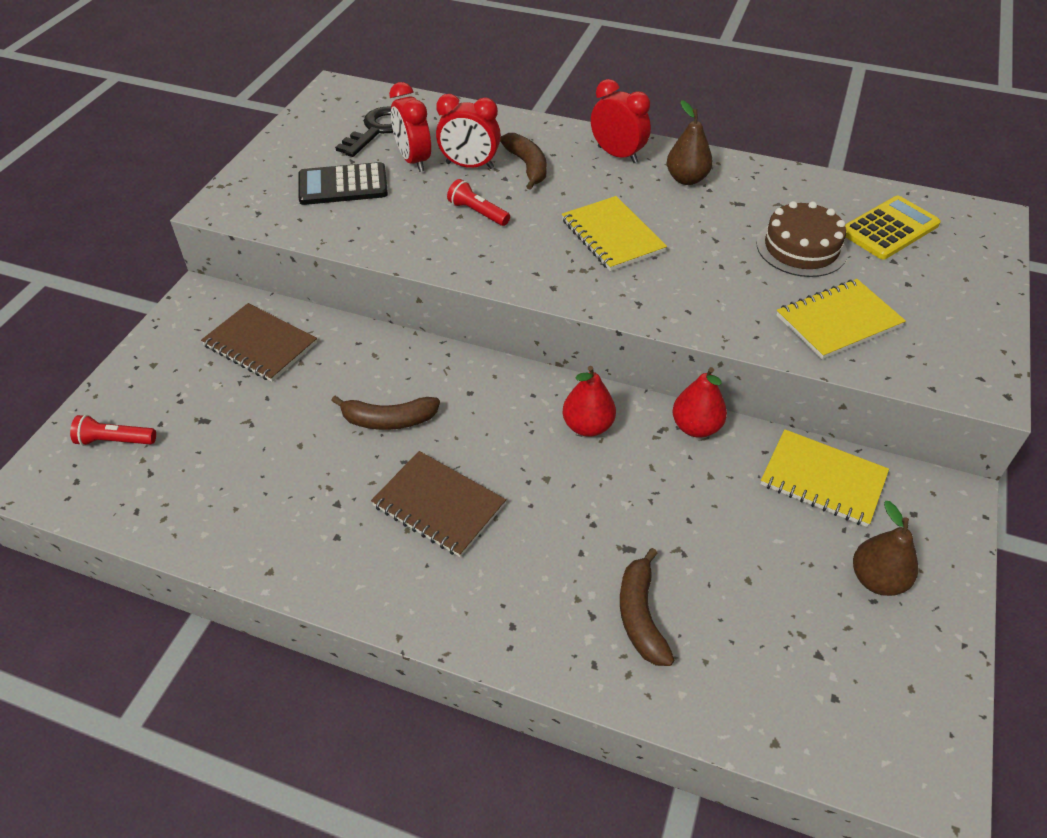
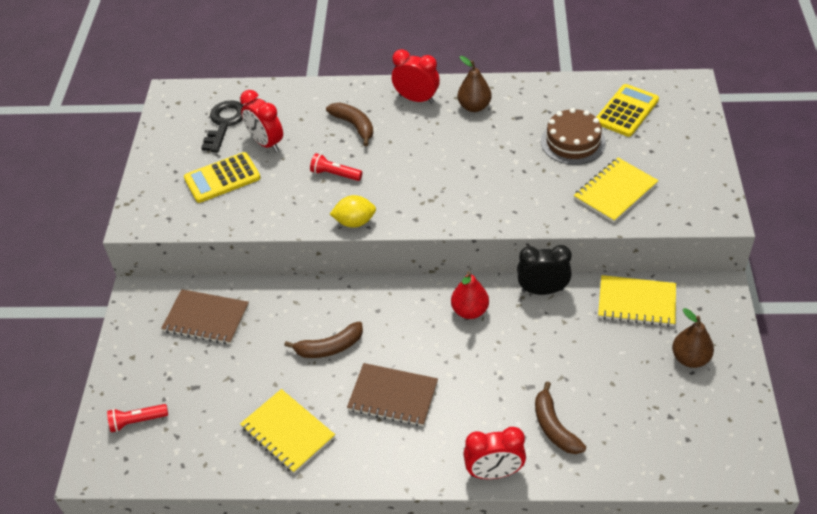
camera: 15 degrees left, 0 degrees up
black calculator [298,162,388,205] -> yellow calculator [184,152,261,203]
red clock [436,94,501,169] -> red clock moved to [463,427,526,479]
yellow notebook [562,196,667,271] -> yellow notebook moved to [240,389,335,474]
red pear [672,367,727,438] -> black clock [517,245,572,295]
none -> yellow lemon [330,195,376,228]

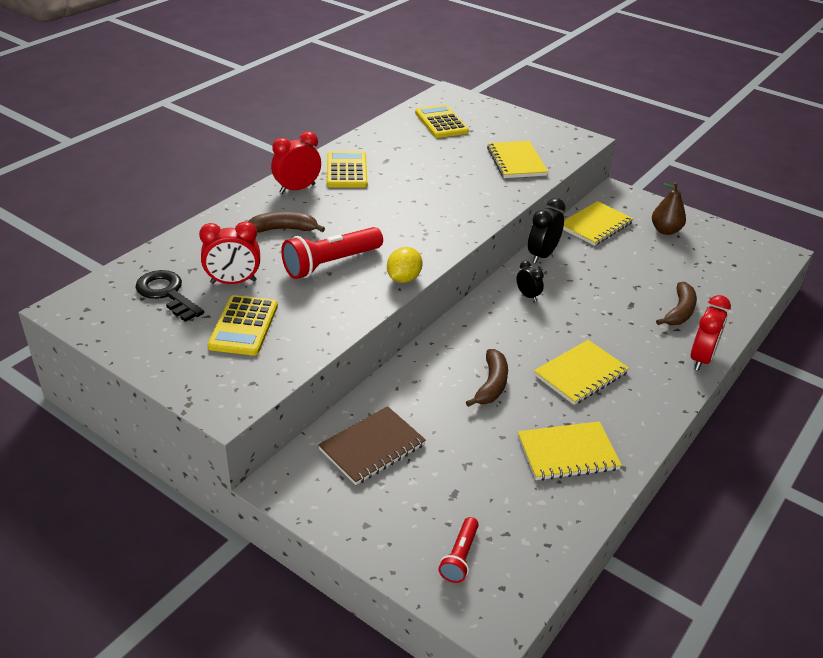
camera: 60 degrees left, 10 degrees down
red flashlight [310,153,362,181] -> red flashlight [281,227,383,279], size x1.83
brown notebook [347,363,438,426] -> yellow notebook [534,340,629,405]
red pear [451,271,489,319] -> black clock [517,261,544,302]
brown pear [458,56,492,112] -> yellow calculator [327,151,367,188]
brown banana [535,381,586,454] -> brown banana turned 75 degrees counterclockwise [656,282,697,325]
brown cake [541,108,606,165] -> none

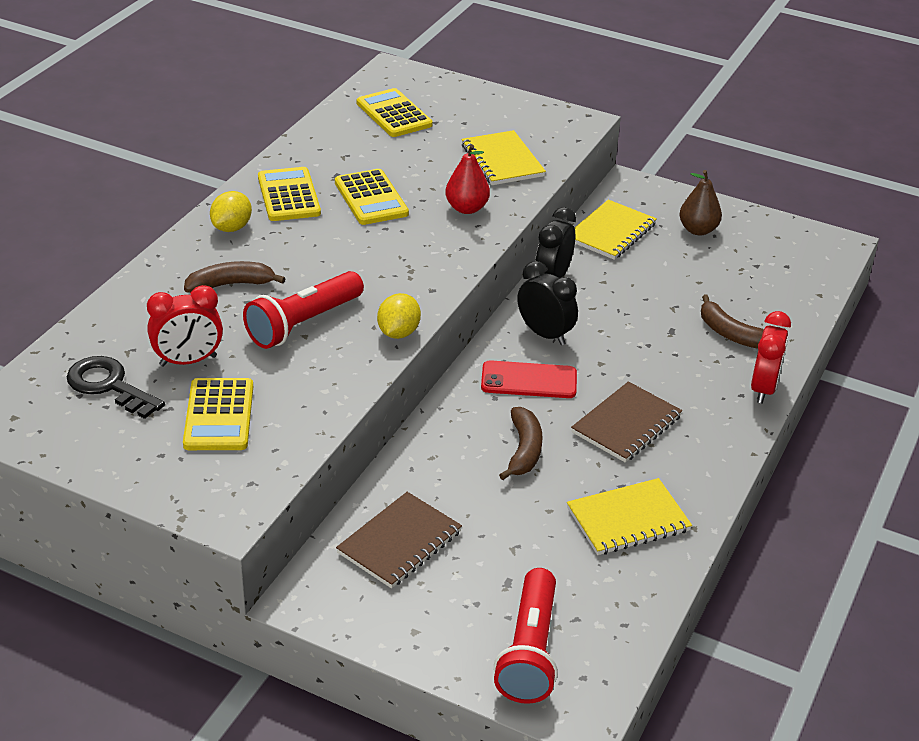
camera: 10 degrees left, 0 degrees up
red clock [271,131,321,194] -> yellow lemon [210,191,252,232]
red flashlight [438,517,479,583] -> red flashlight [494,568,558,704], size x1.83
black clock [517,261,544,302] -> black clock [517,261,578,345], size x1.70
yellow notebook [534,340,629,405] -> brown notebook [571,381,682,463]
brown banana [656,282,697,325] -> brown banana turned 120 degrees clockwise [701,295,764,349]
none -> yellow calculator [335,169,409,225]
none -> red pear [445,145,490,214]
none -> red phone [481,360,577,398]

